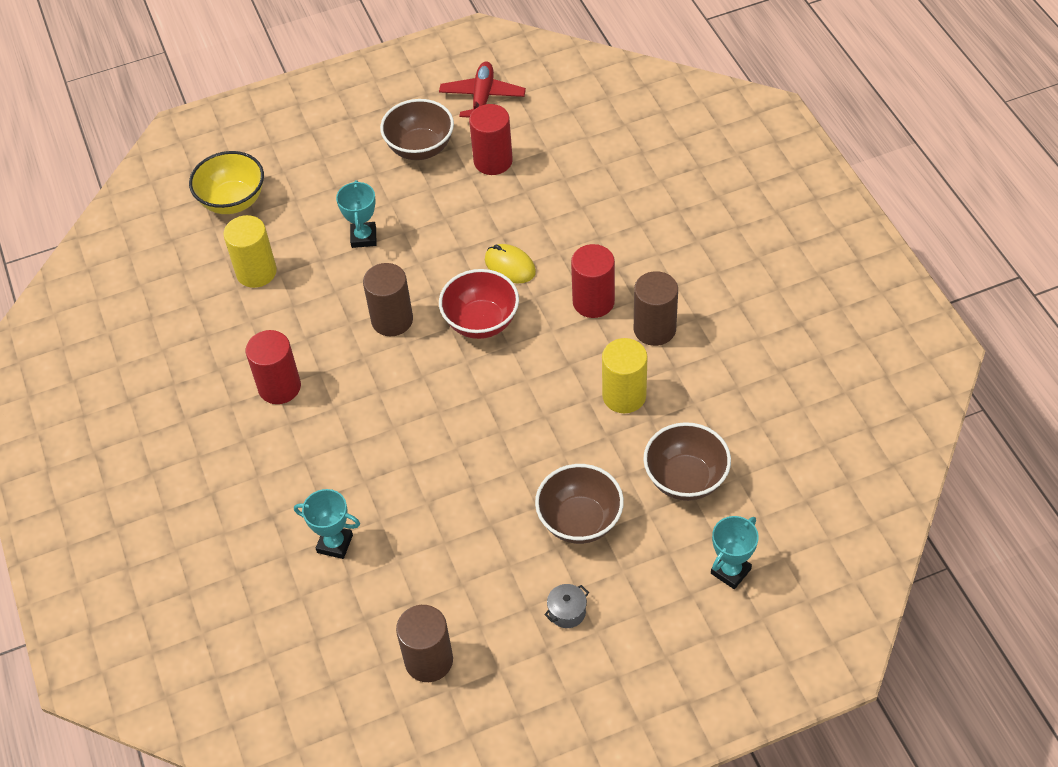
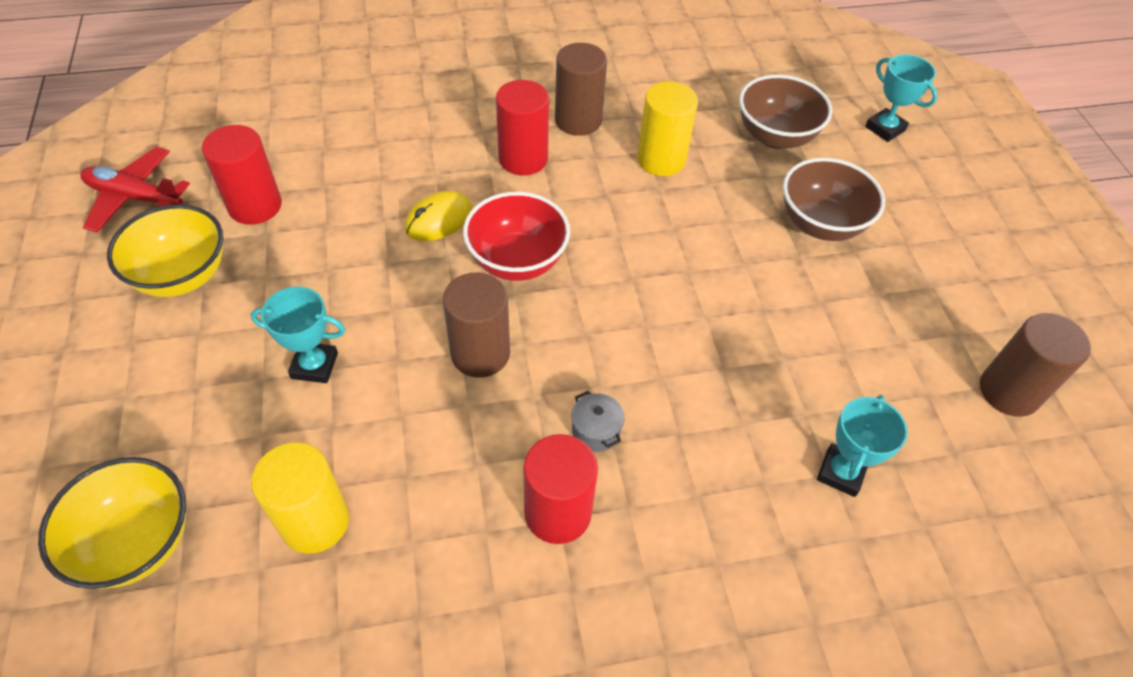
camera: 85 degrees left, 0 degrees up
brown bowl [380,99,454,160] -> yellow bowl [107,204,223,297]
grey pot [544,584,589,628] -> grey pot moved to [572,391,624,452]

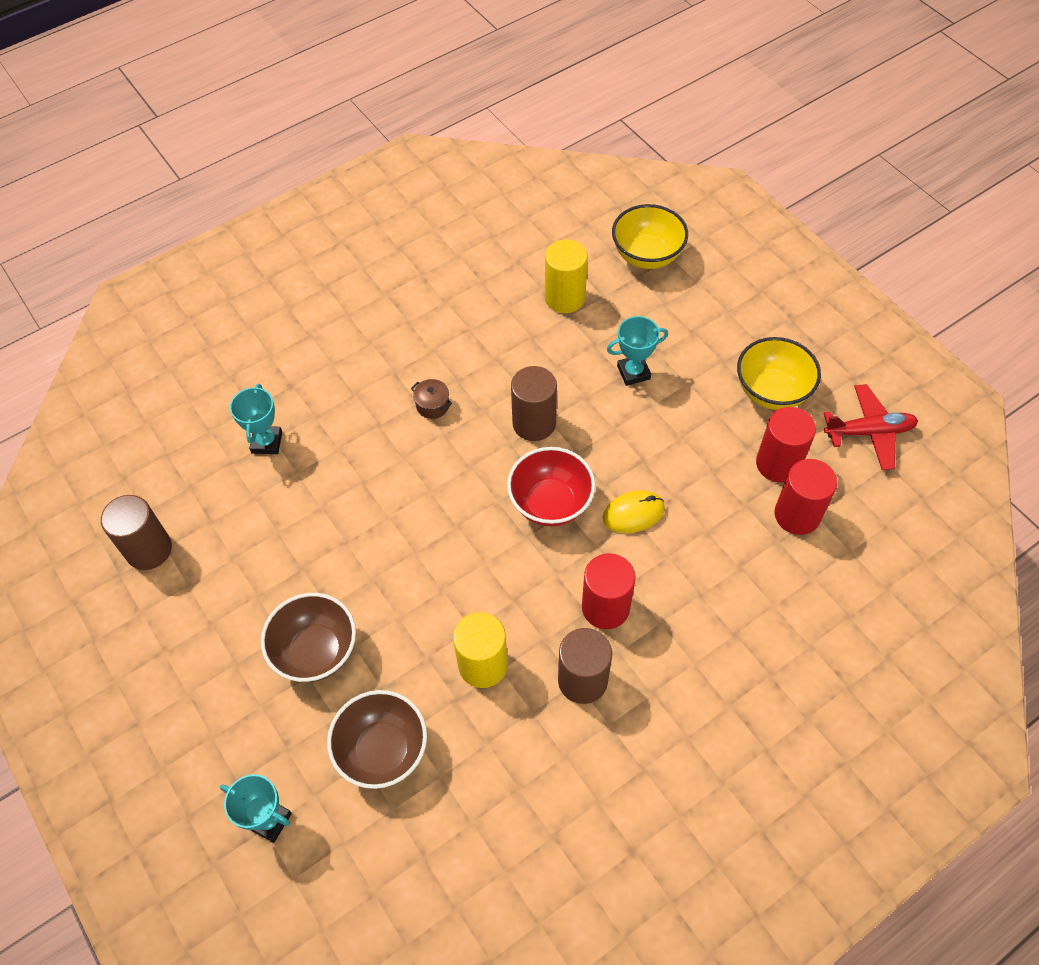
camera: 160 degrees right, 5 degrees up
yellow mouse [405,191,472,241] -> yellow mouse turned 45 degrees clockwise [603,490,665,533]
red cylinder [523,434,598,544] -> red cylinder moved to [775,459,837,535]
grey pot [572,391,624,452] -> brown pot [411,379,452,419]

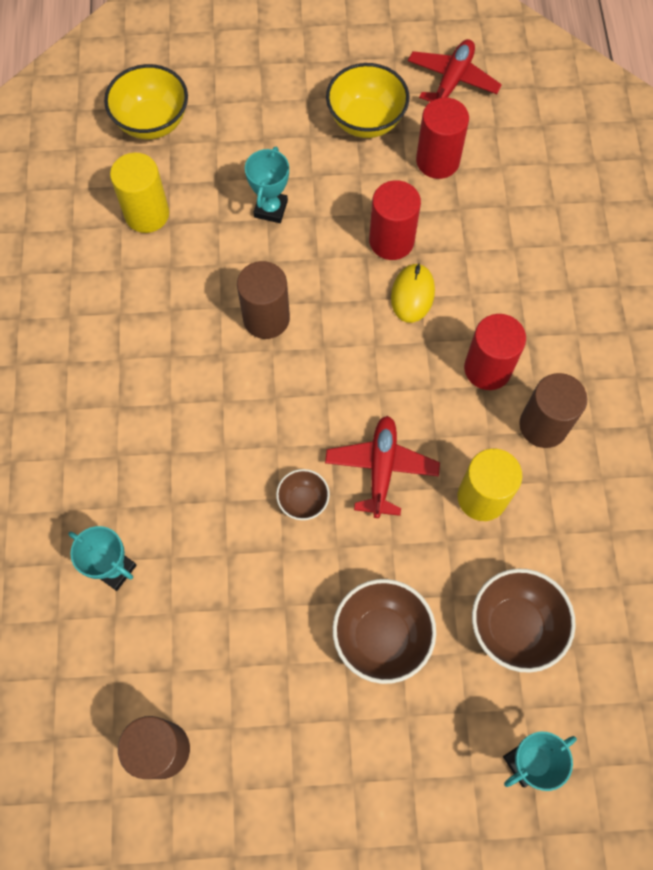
camera: 60 degrees left, 10 degrees up
brown pot [411,379,452,419] -> none
red bowl [507,447,595,526] -> none
red cylinder [775,459,837,535] -> red cylinder moved to [369,180,421,260]
none -> brown bowl [276,469,330,520]
none -> red plane [325,416,440,518]

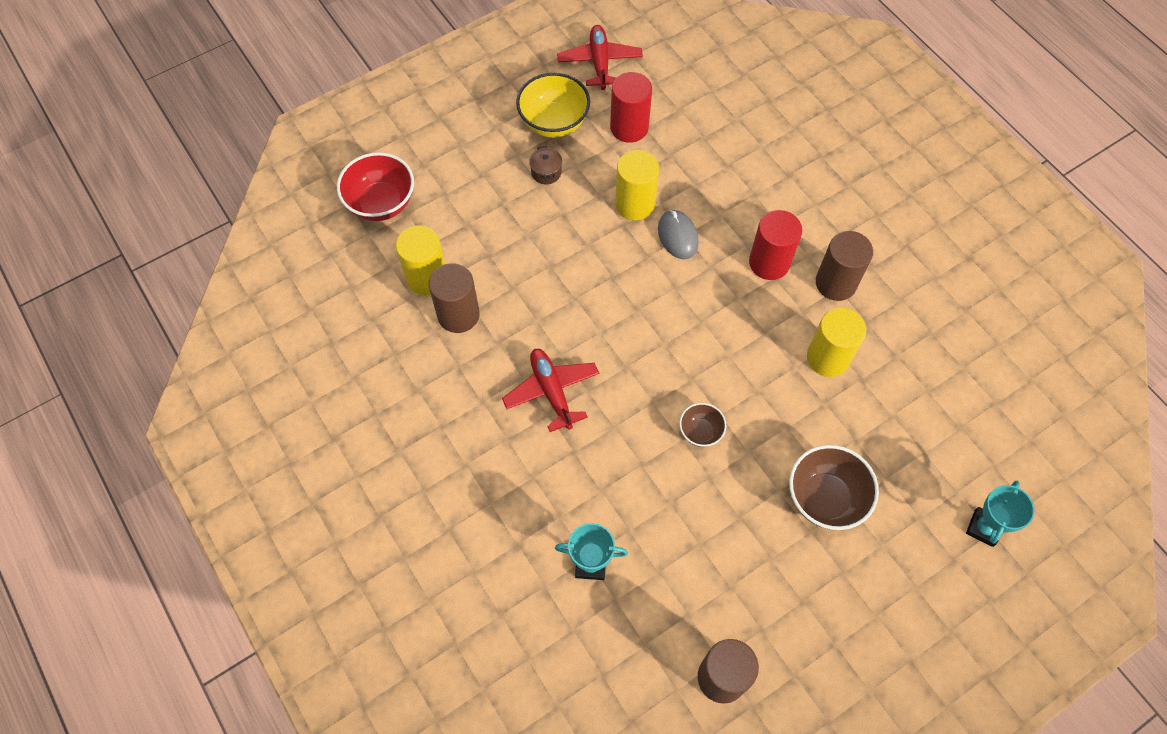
camera: 30 degrees left, 5 degrees down
yellow bowl [104,64,188,139] -> red bowl [337,152,414,221]
brown cylinder [237,261,290,339] -> brown cylinder moved to [429,263,480,333]
turquoise trophy [245,147,289,223] -> none
red plane [325,416,440,518] -> red plane moved to [502,349,599,432]
red cylinder [369,180,421,260] -> yellow cylinder [615,150,659,220]
yellow mouse [391,263,435,323] -> grey mouse [658,210,699,259]
brown bowl [472,569,576,673] -> none
none -> brown pot [529,146,562,185]

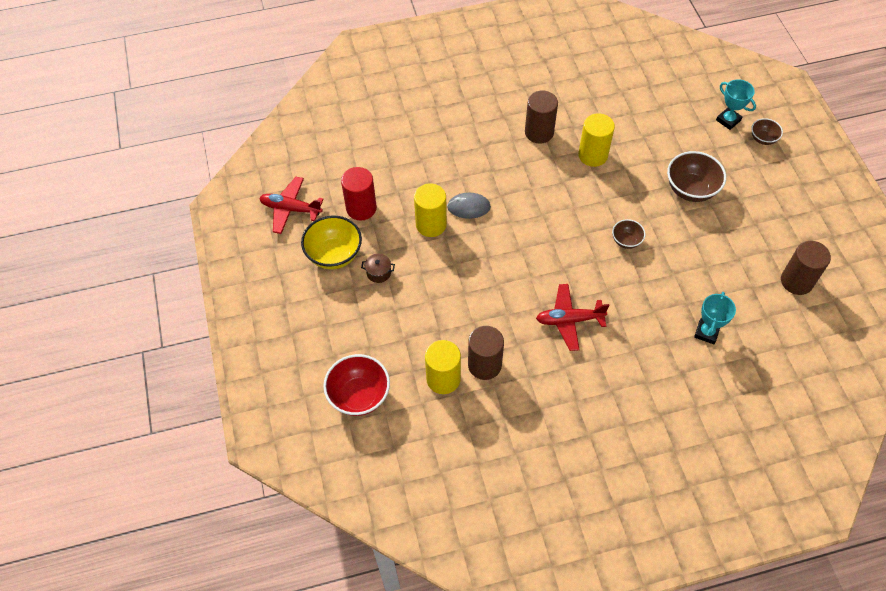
camera: 70 degrees left, 5 degrees down
red cylinder [749,210,802,280] -> none
none -> brown bowl [751,118,783,145]

